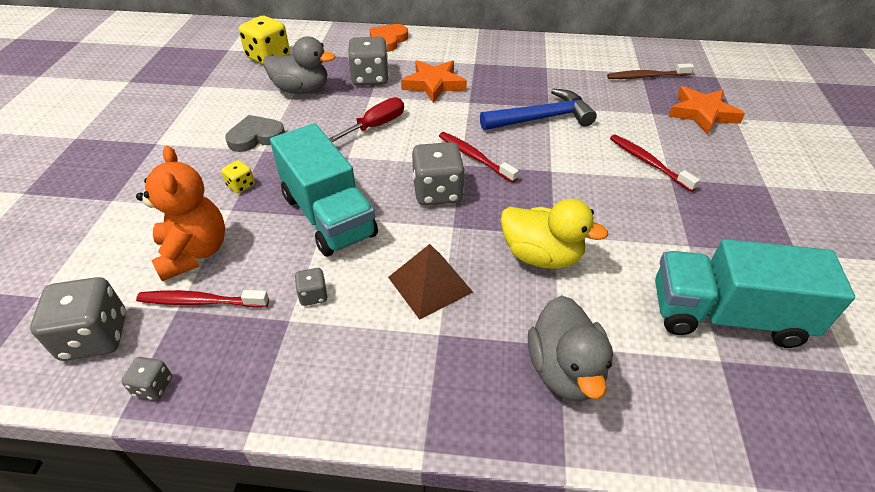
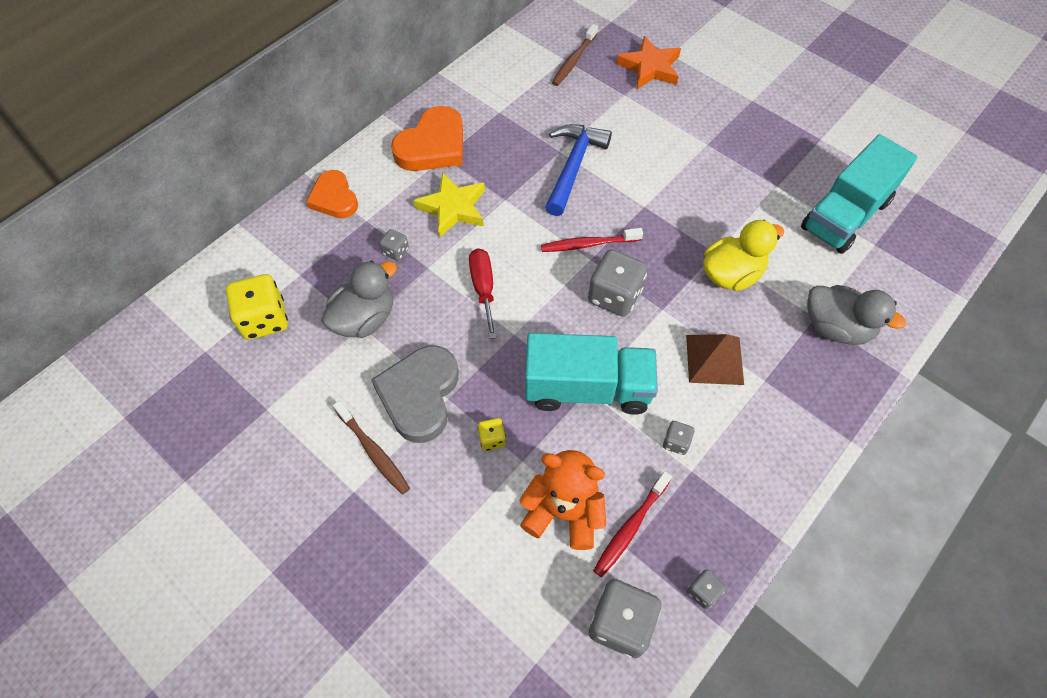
camera: 55 degrees left, 15 degrees up
grey heart [225,115,285,152] -> grey heart [371,346,459,443], size x1.51
grey dice [348,36,389,86] -> grey dice [379,229,409,261], size x0.49
orange star [401,60,467,103] -> yellow star [413,172,485,238]
red toothbrush [610,134,700,192] -> none
none -> brown toothbrush [333,400,410,495]
none -> orange heart [391,106,463,171]

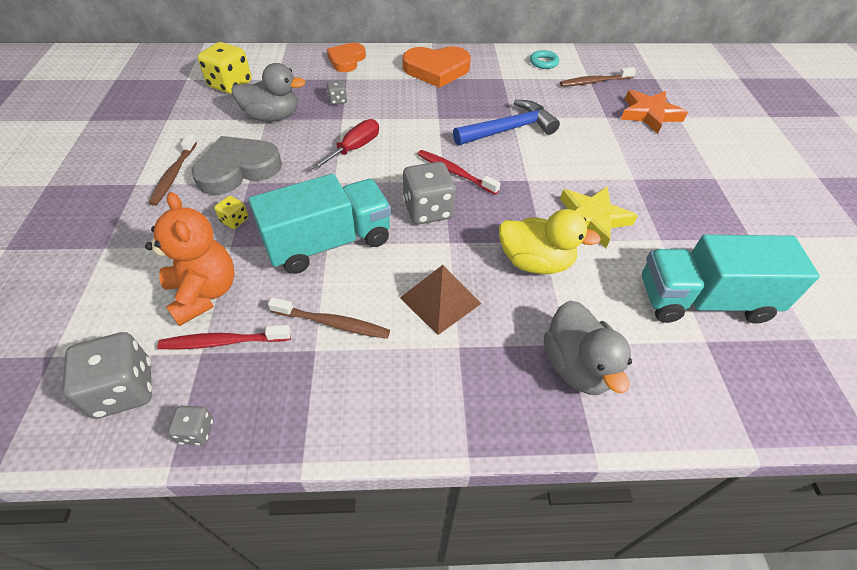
camera: 45 degrees right, 10 degrees down
yellow star [413,172,485,238] -> yellow star moved to [560,186,638,248]
turquoise truck [525,333,658,415] -> turquoise truck turned 75 degrees counterclockwise [249,174,391,274]
grey dice [663,421,694,455] -> brown toothbrush [268,297,390,339]
none -> turquoise ring [530,50,559,69]

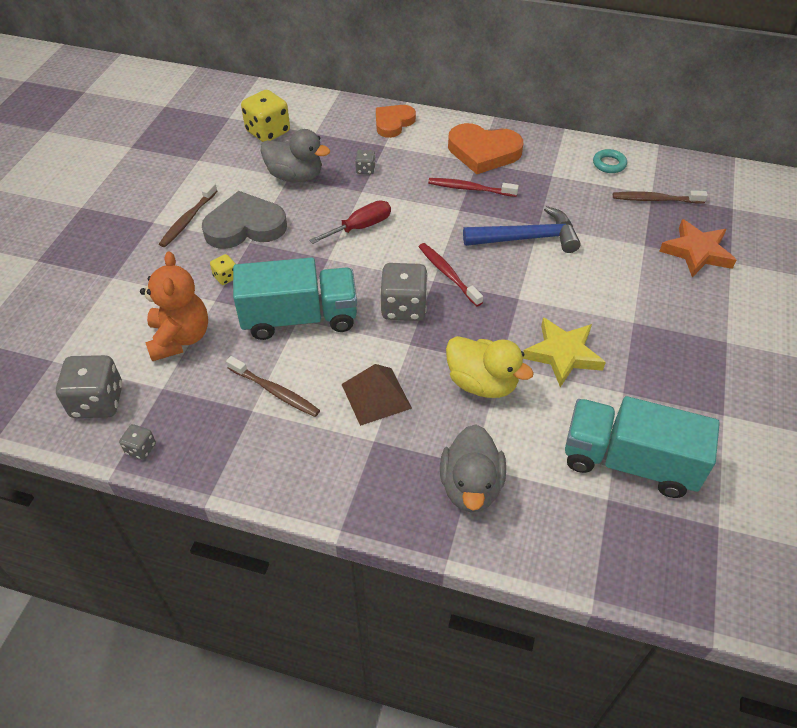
camera: 20 degrees right, 0 degrees up
red toothbrush [158,325,291,349] -> red toothbrush moved to [428,178,519,197]

